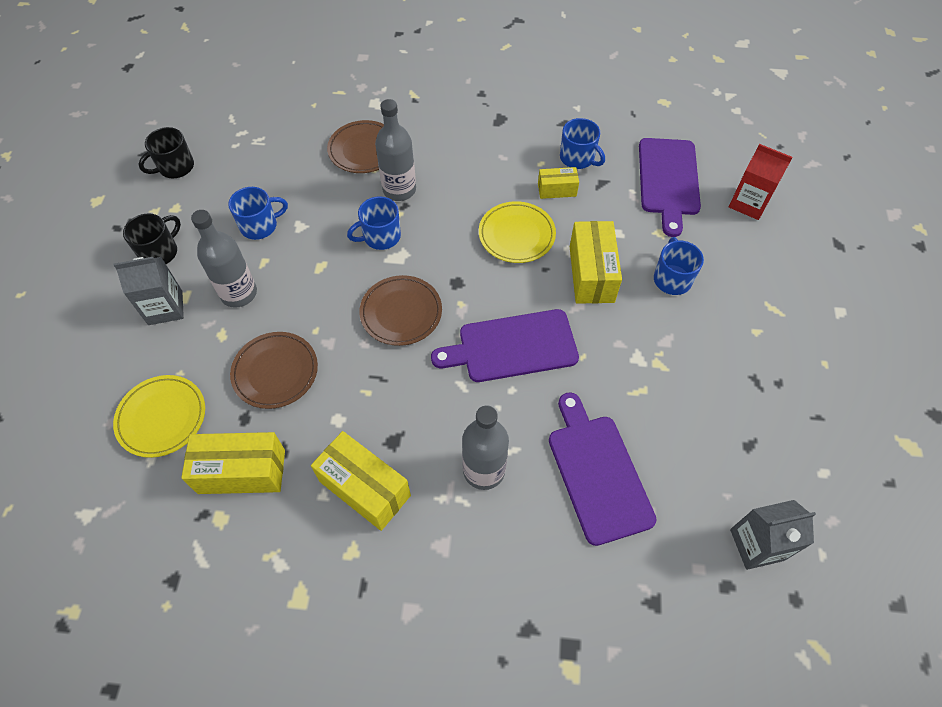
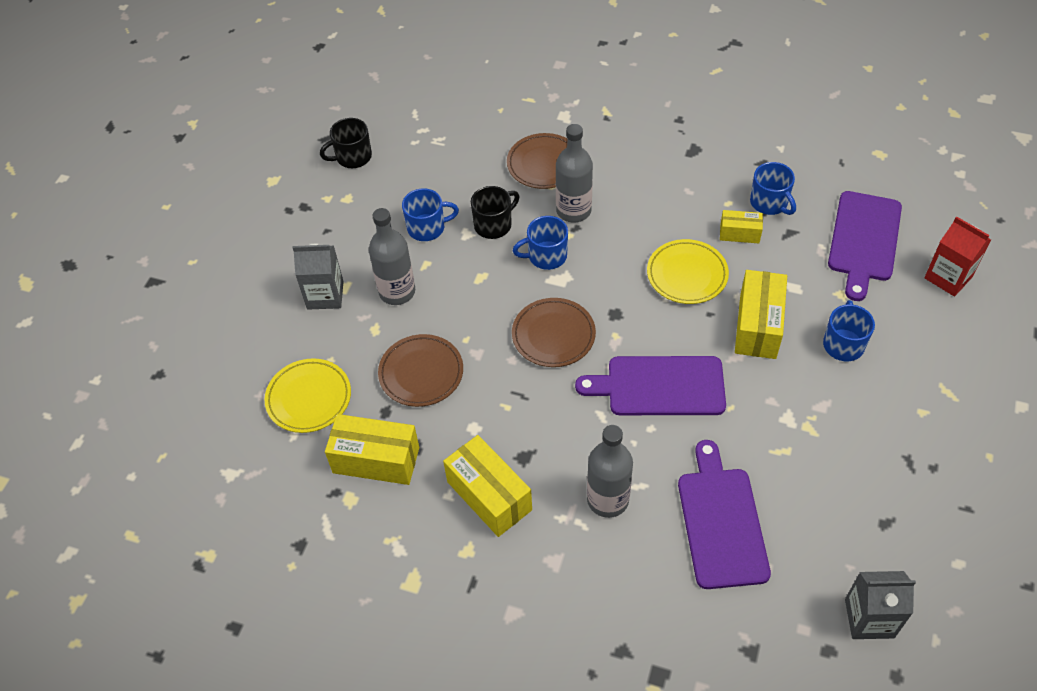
camera: 15 degrees right, 5 degrees down
black mug [123,213,181,264] -> black mug moved to [471,186,519,239]

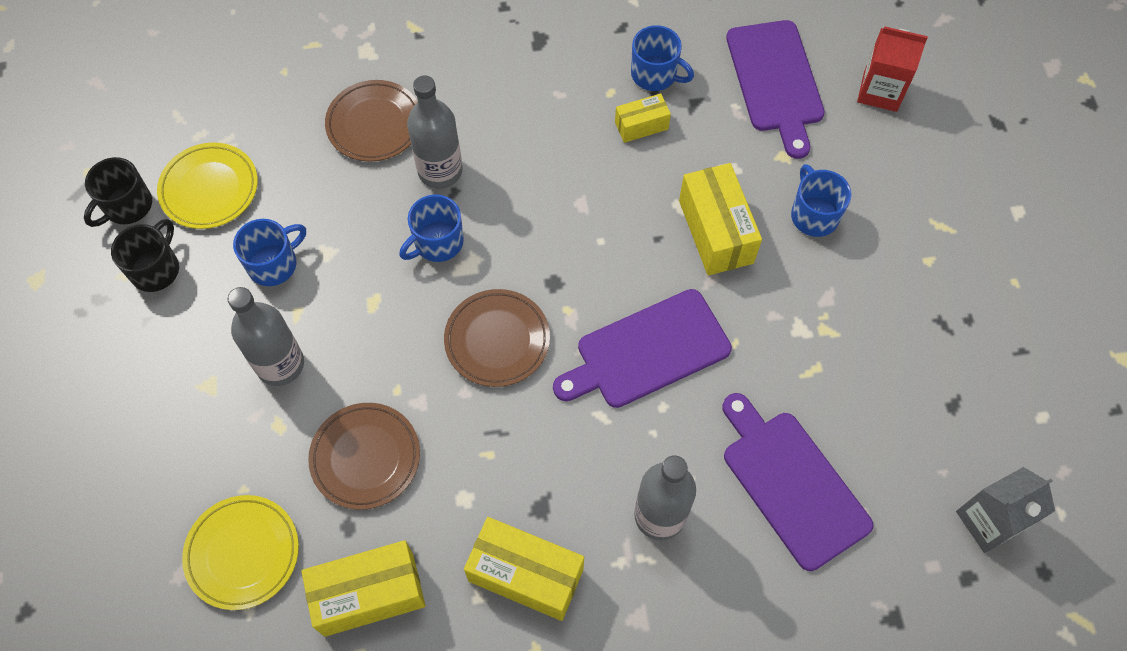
camera: 30 degrees left, 10 degrees up
grey carton [292,243,344,310] -> none
black mug [471,186,519,239] -> black mug moved to [111,219,179,292]
yellow plate [647,239,729,304] -> yellow plate moved to [157,142,258,229]

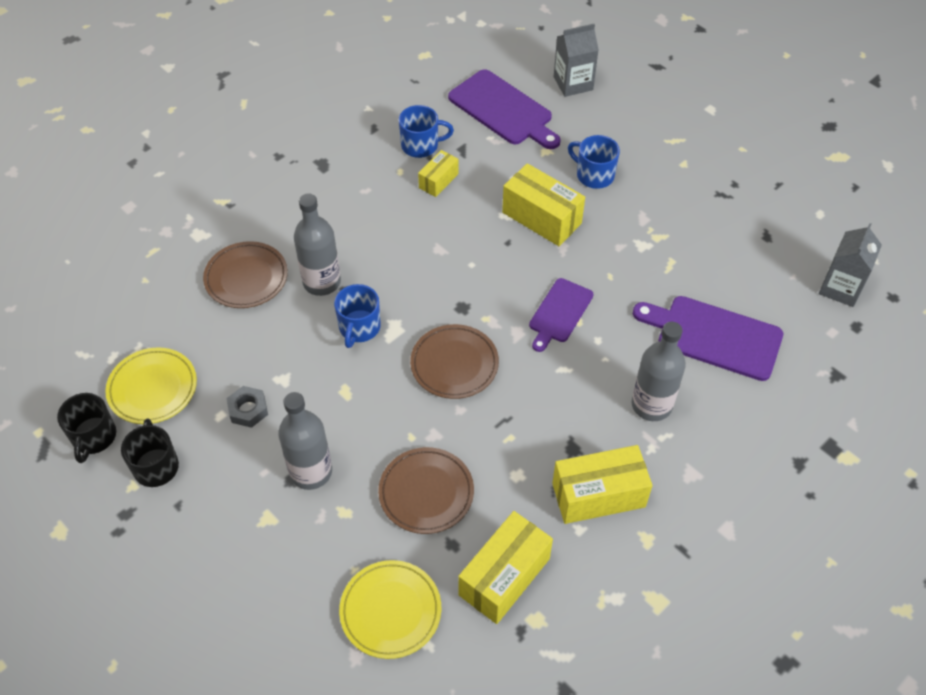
camera: 35 degrees left, 10 degrees down
blue mug [233,219,306,286] -> grey nut [226,386,268,428]
purple cutting board [553,289,732,408] -> purple cutting board [529,278,594,352], size x0.63
red carton [857,26,928,112] -> grey carton [554,24,599,97]

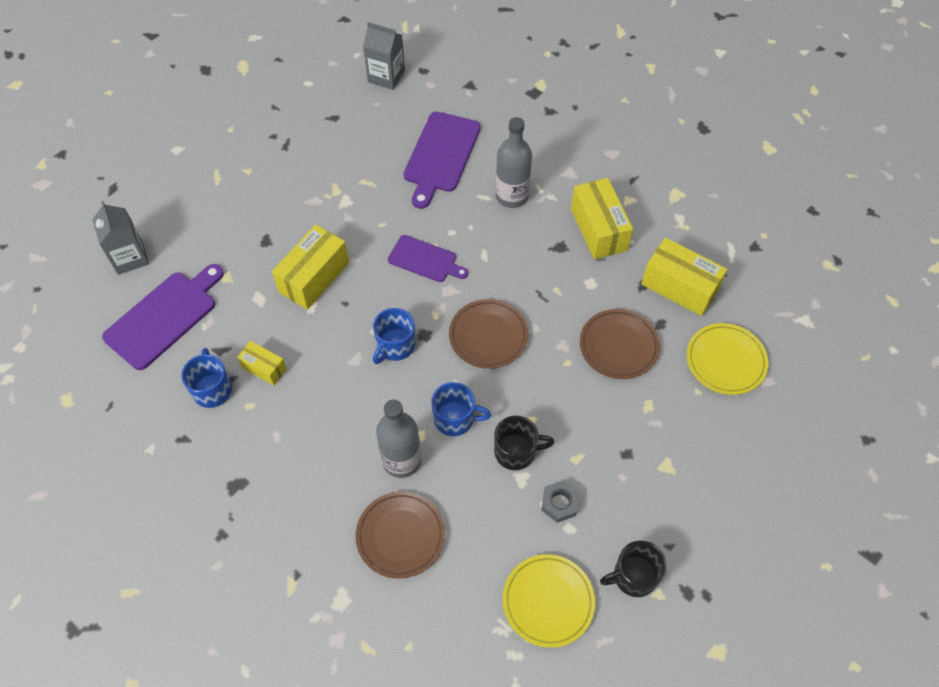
camera: 95 degrees left, 5 degrees up
black mug [57,393,116,463] -> black mug moved to [494,416,554,470]
grey bottle [278,392,332,490] -> none
blue mug [568,135,620,189] -> blue mug moved to [373,308,415,364]

